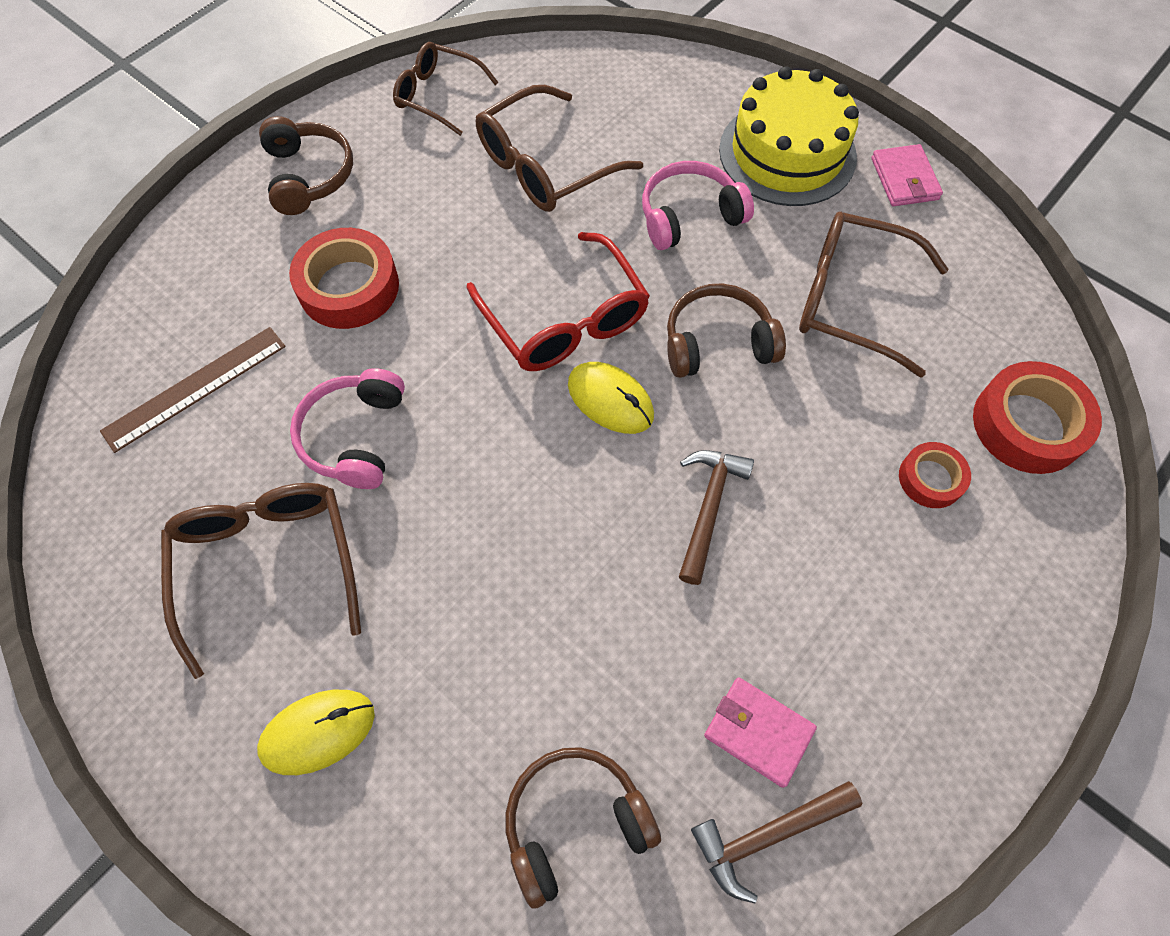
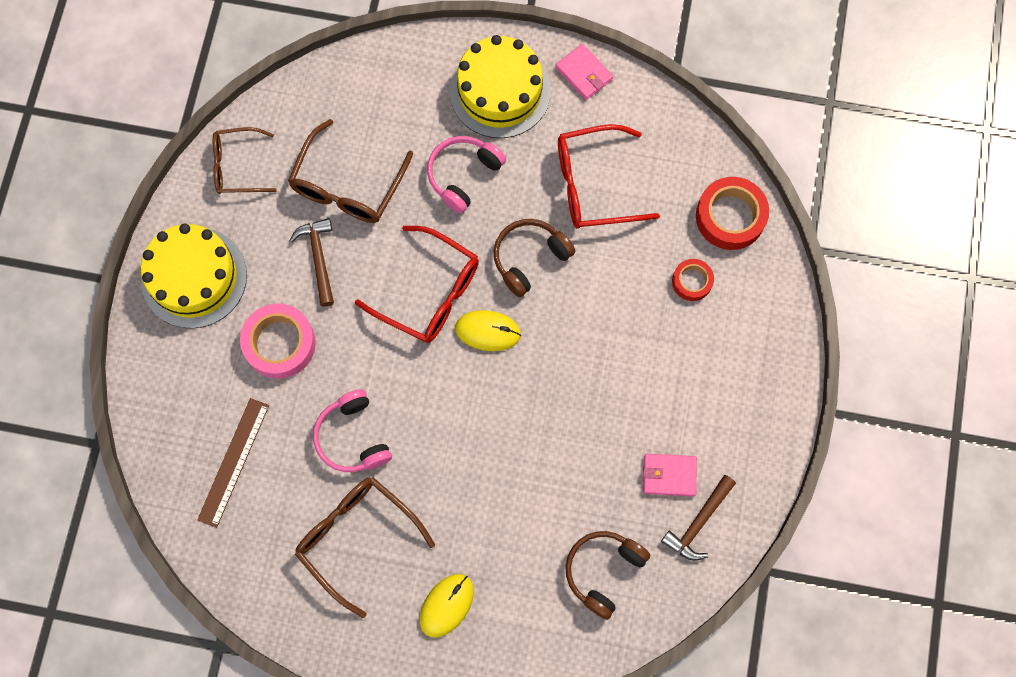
camera: 30 degrees left, 10 degrees up
brown headphones [259,116,353,215] -> yellow cake [141,223,247,329]
red tape [289,228,399,329] -> pink tape [240,303,316,379]
brown hammer [679,450,754,585] -> brown hammer moved to [290,218,334,307]
brown glasses [799,211,949,378] -> red glasses [558,124,660,229]

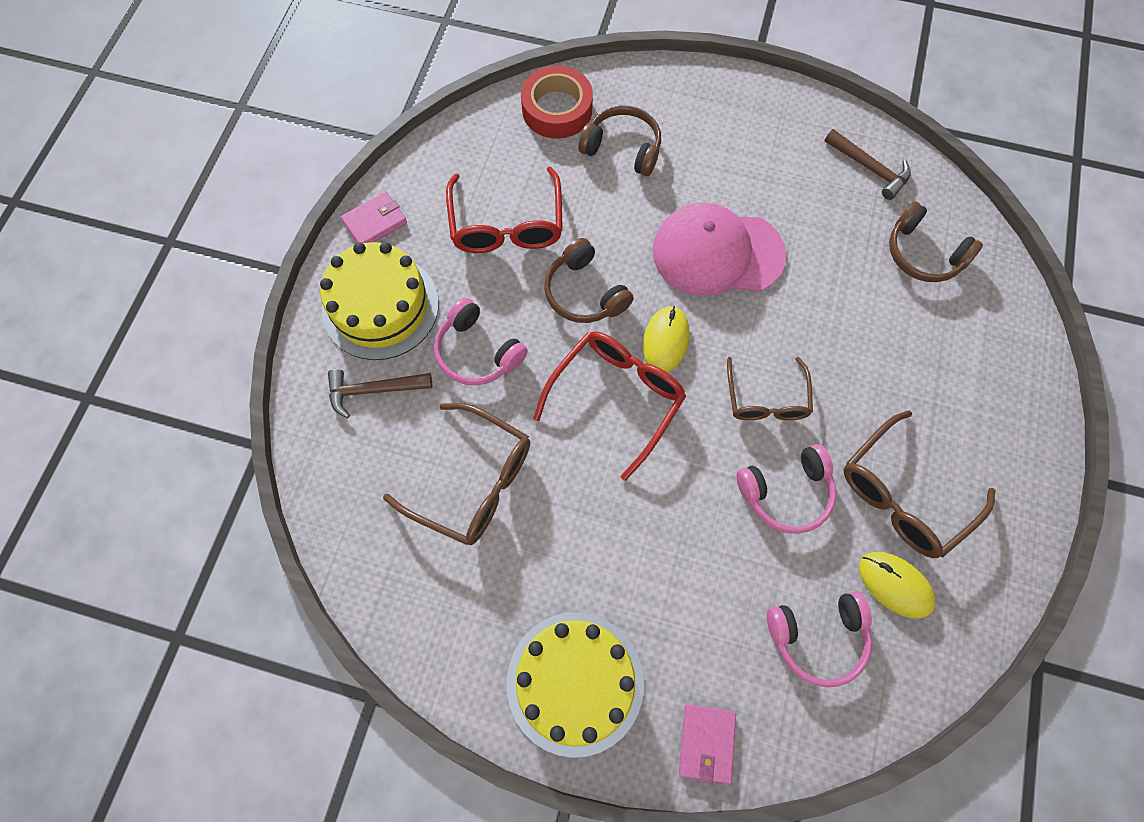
camera: 85 degrees left, 5 degrees down
brown ruler [197,398,269,528] -> pink headphones [767,592,872,687]
brown glasses [213,127,277,194] -> brown glasses moved to [727,357,813,420]
pink tape [240,303,316,379] -> none
brown hammer [290,218,334,307] -> brown hammer moved to [328,369,432,418]
yellow mouse [420,574,474,637] -> yellow mouse moved to [859,552,936,619]
pink wallet [643,454,697,496] -> pink wallet moved to [679,704,736,784]
red tape [672,259,714,301] -> brown headphones [578,106,661,176]
none -> pink cap [652,202,786,296]

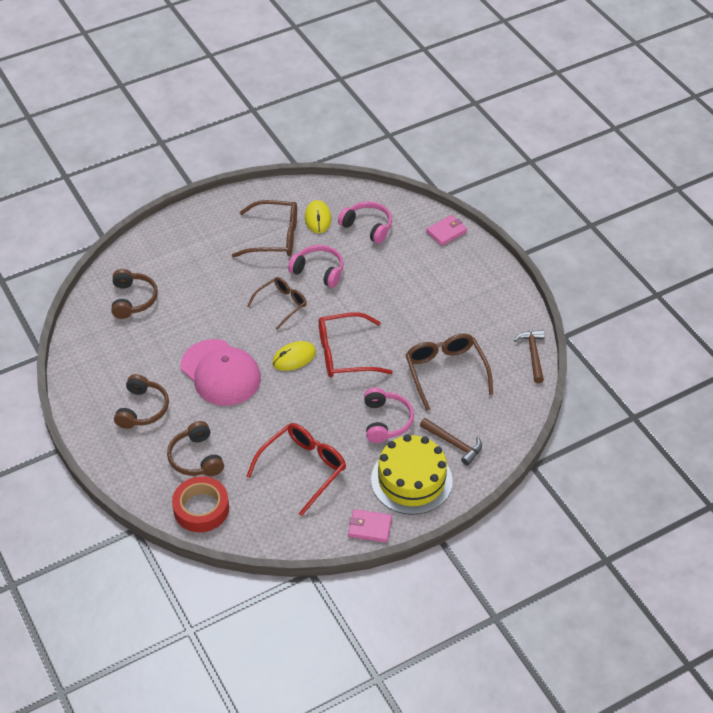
camera: 135 degrees left, 20 degrees down
yellow cake [507,612,644,758] -> none
brown headphones [544,238,634,323] -> brown headphones moved to [114,374,169,429]
brown hammer [825,129,911,200] -> brown hammer moved to [514,330,545,383]

